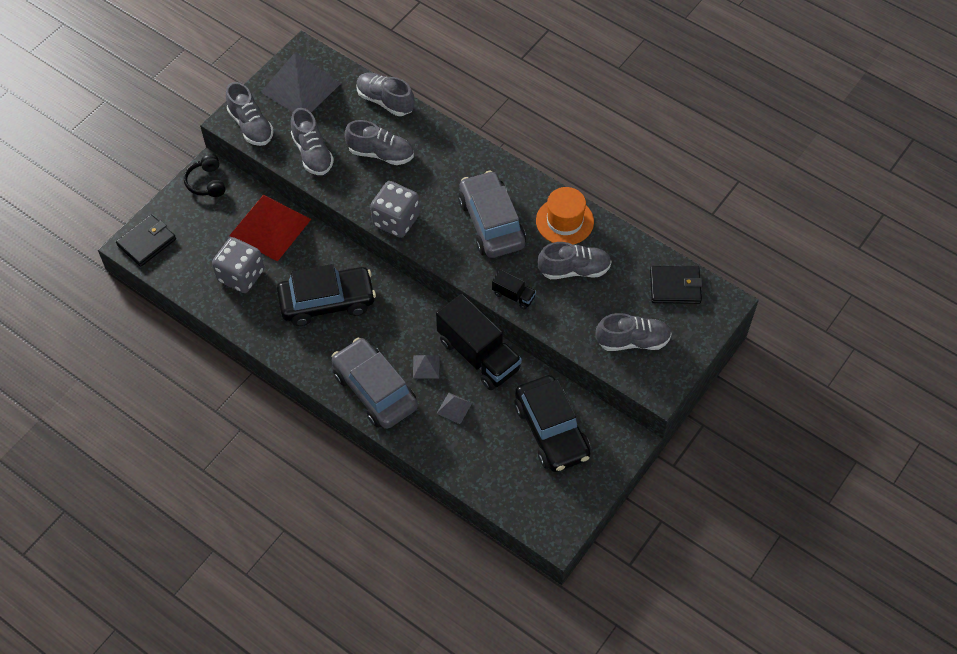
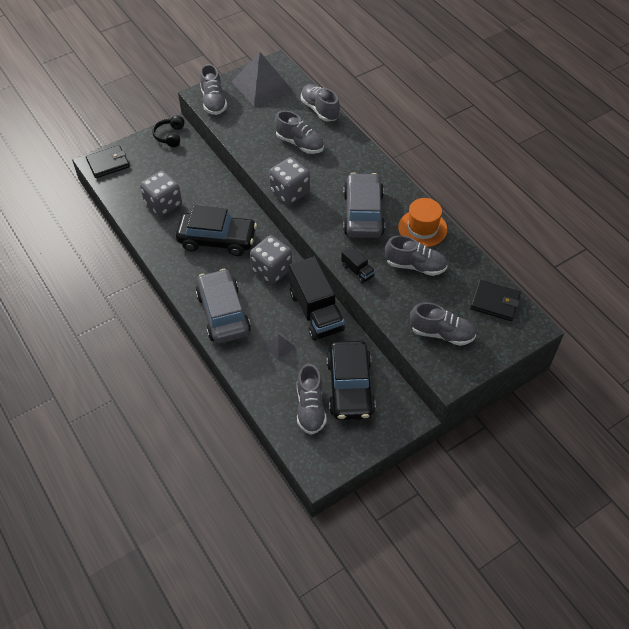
camera: 20 degrees right, 5 degrees down
red pyramid [229,195,311,262] -> none
grey shoe [291,108,334,175] -> grey shoe moved to [297,364,326,435]
grey pyramid [413,355,440,379] -> none
none -> grey dice [250,235,292,284]

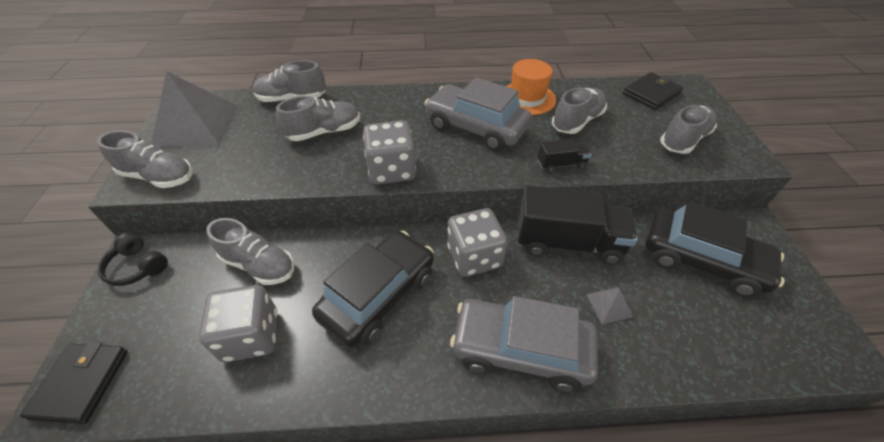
camera: 60 degrees left, 5 degrees down
grey shoe [297,364,326,435] -> grey shoe moved to [206,218,294,285]

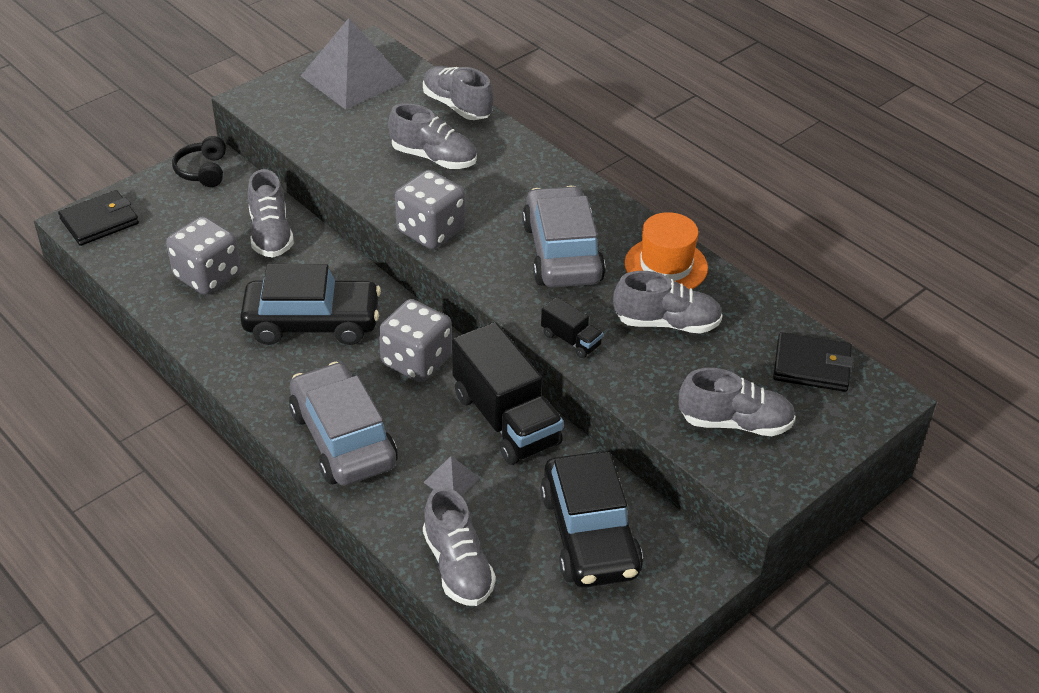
camera: 50 degrees right, 5 degrees down
grey shoe [97,130,193,188] -> grey shoe moved to [423,487,496,606]

